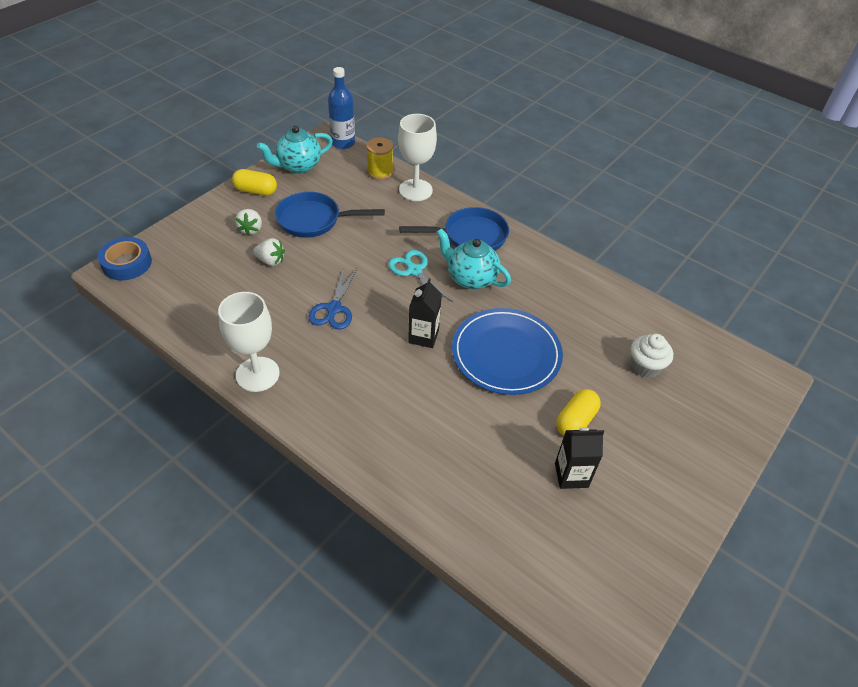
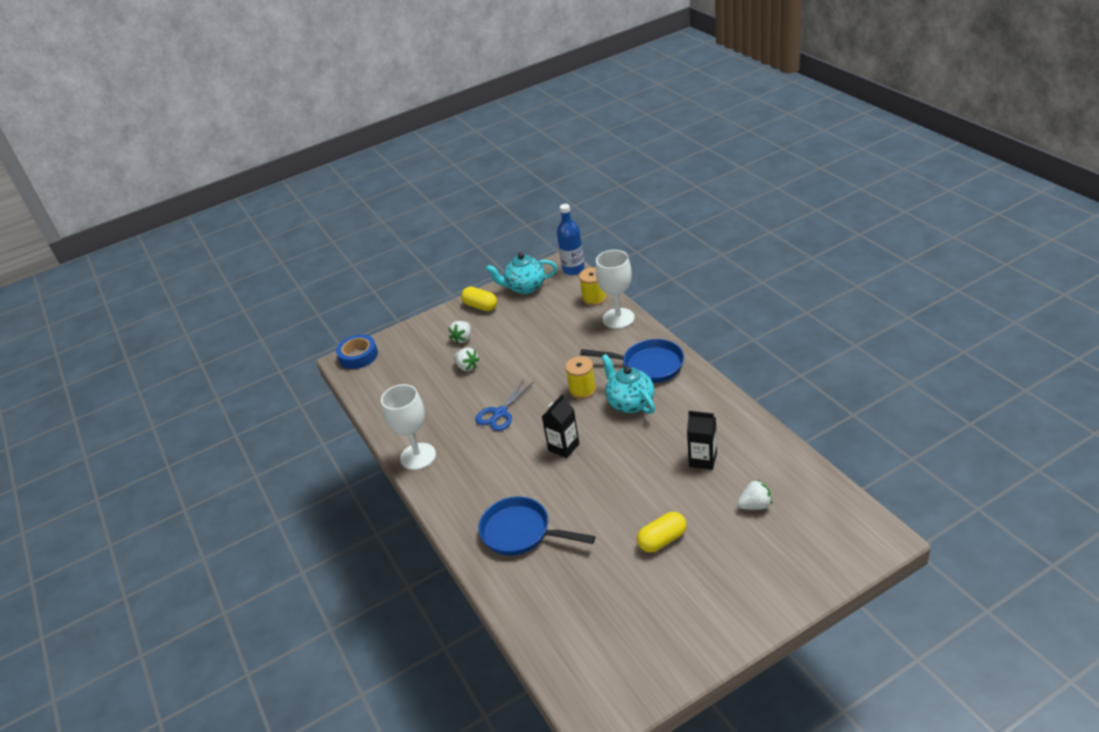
camera: 30 degrees right, 10 degrees down
blue pan [275,192,385,238] -> blue pan moved to [478,497,595,556]
turquoise scissors [388,250,453,302] -> yellow spool [565,356,596,399]
blue plate [452,308,563,395] -> none
black carton [555,427,604,489] -> black carton moved to [687,411,717,470]
white cupcake [631,334,673,378] -> white strawberry [737,479,772,510]

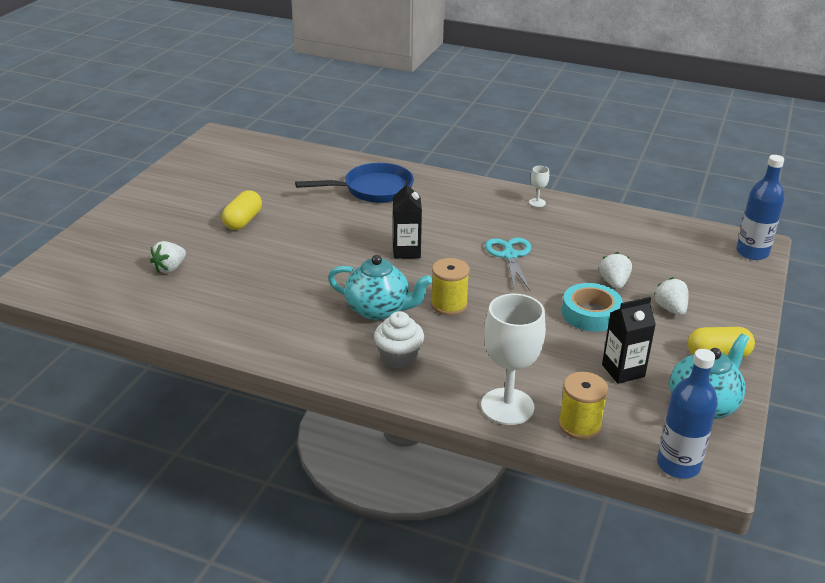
camera: 135 degrees right, 5 degrees down
blue tape [336,334,378,369] -> blue bottle [736,155,785,260]
white goblet [381,384,436,470] -> white goblet [529,166,549,207], size x0.42
white strawberry [453,348,479,371] -> white strawberry turned 90 degrees clockwise [599,252,632,289]
blue scissors [475,379,534,431] -> turquoise scissors [485,238,531,290]
blue pan [580,339,684,383] -> white cupcake [374,311,424,369]
black carton [687,411,717,470] -> black carton moved to [602,297,656,384]
none -> turquoise tape [562,283,623,332]

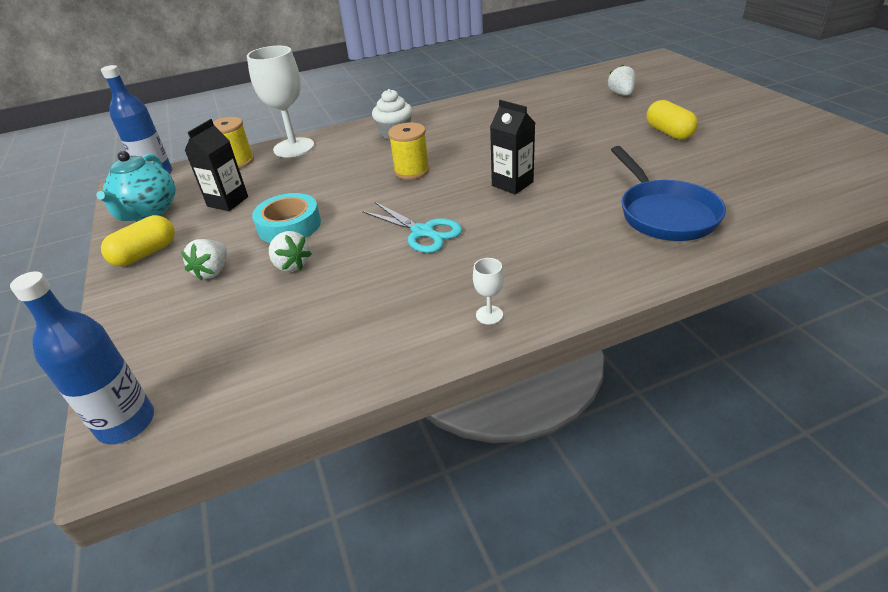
camera: 140 degrees right, 5 degrees up
blue pan [295,163,414,203] -> blue pan turned 45 degrees counterclockwise [611,146,726,241]
turquoise teapot [328,255,432,320] -> none
white strawberry [654,277,689,315] -> white strawberry turned 75 degrees clockwise [181,239,227,281]

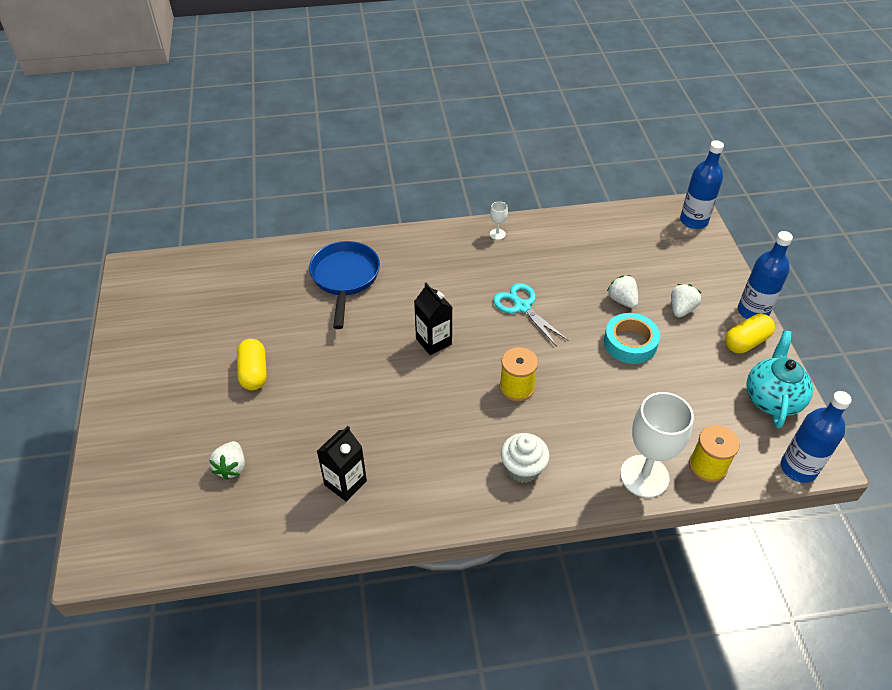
camera: 170 degrees left, 10 degrees up
black carton [184,119,248,211] -> black carton moved to [317,426,367,502]
none -> blue bottle [738,231,793,319]

